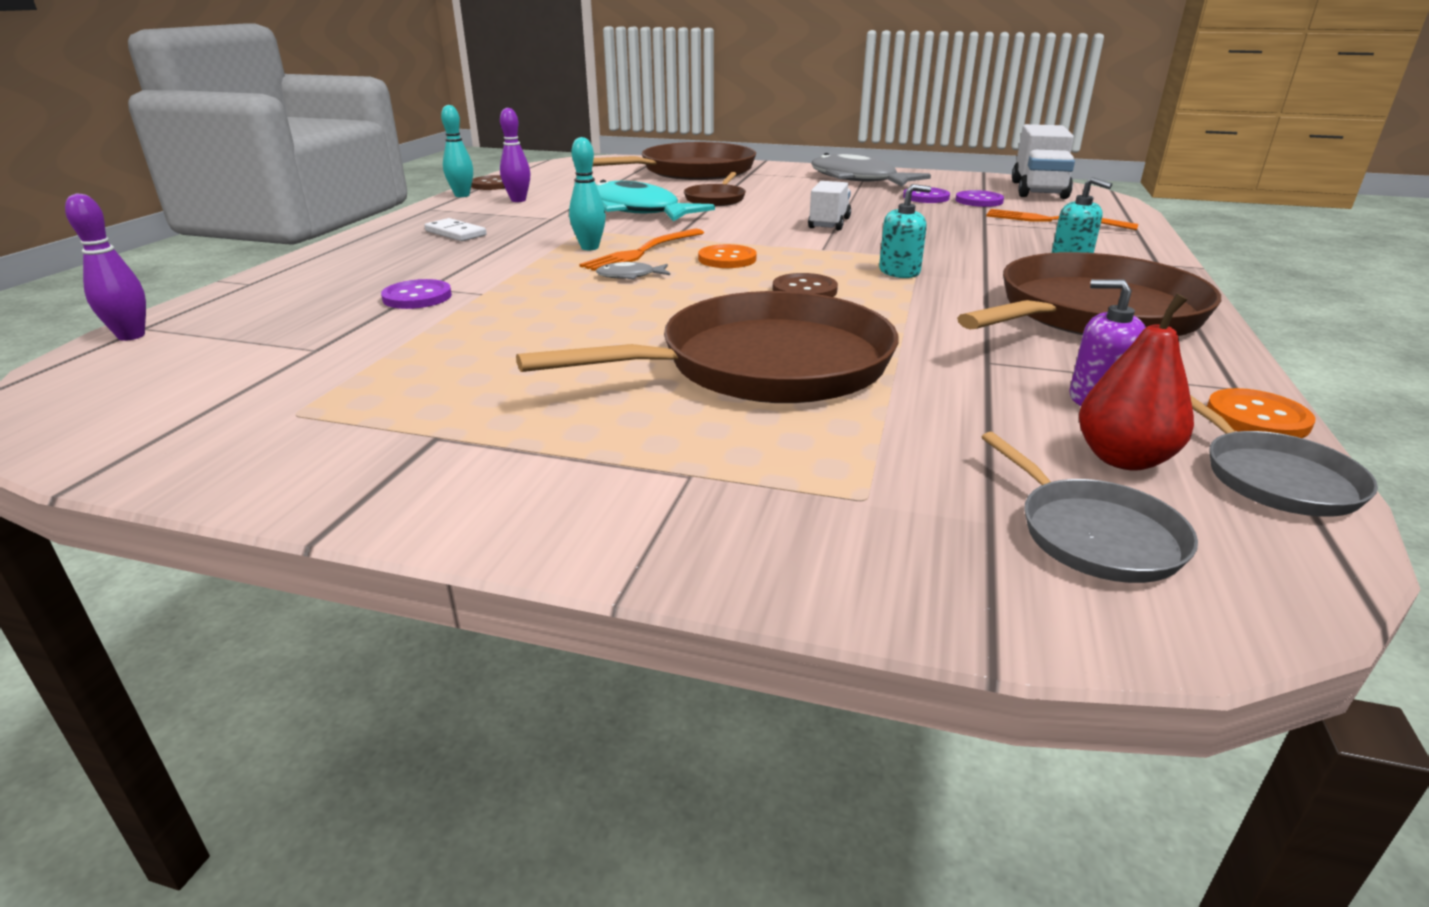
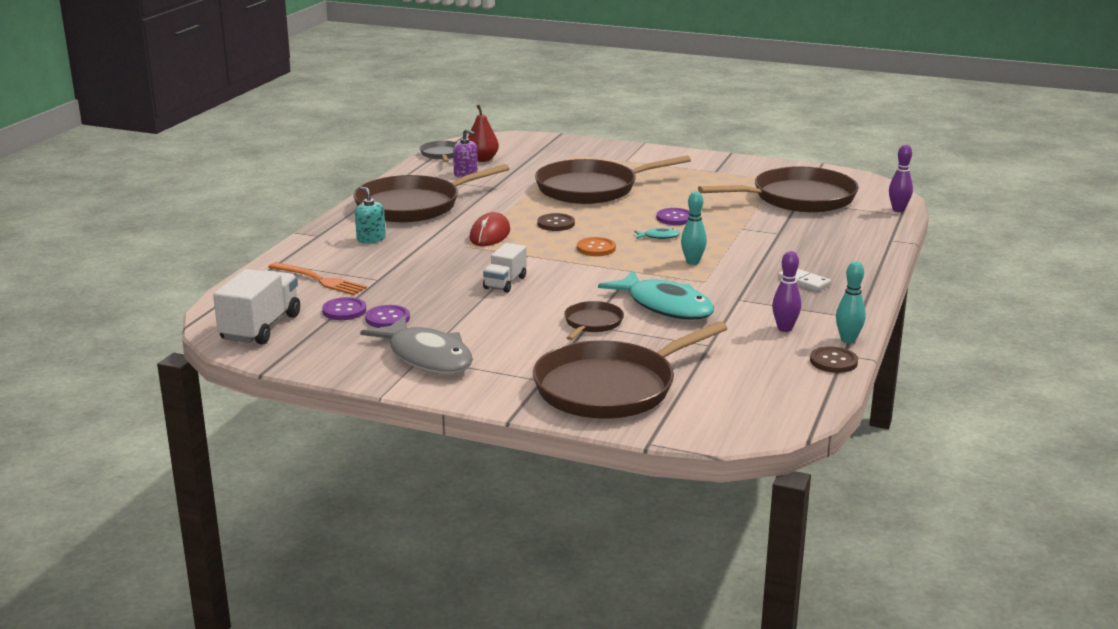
camera: 175 degrees left, 5 degrees down
purple button [381,279,452,309] -> purple button moved to [657,208,690,225]
orange fork [579,228,704,271] -> none
grey fish [596,262,670,280] -> turquoise fish [634,228,680,239]
turquoise soap dispenser [879,184,931,278] -> red mouse [470,212,510,246]
grey pan [982,432,1198,583] -> none
orange button [1207,388,1315,438] -> none
none -> brown pan [698,166,859,212]

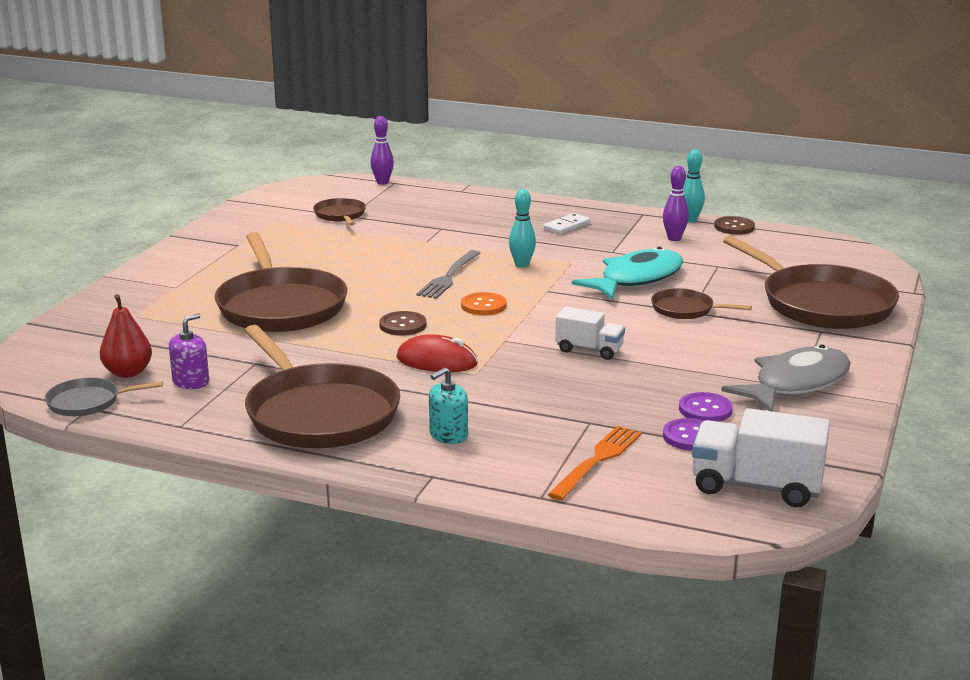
camera: 90 degrees left, 0 degrees up
turquoise fish [634,228,680,239] -> grey fork [417,250,480,299]
purple button [657,208,690,225] -> none
brown pan [698,166,859,212] -> brown pan [313,198,366,226], size x0.47

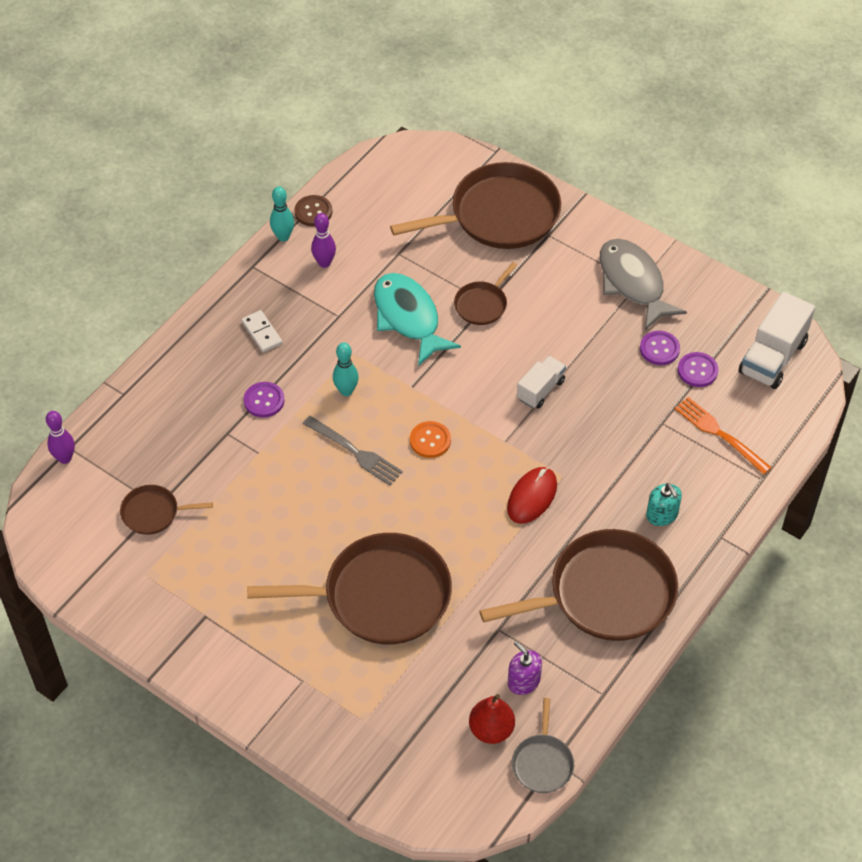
camera: 75 degrees left, 30 degrees up
brown button [379,311,426,336] -> none
none -> purple button [244,382,285,418]

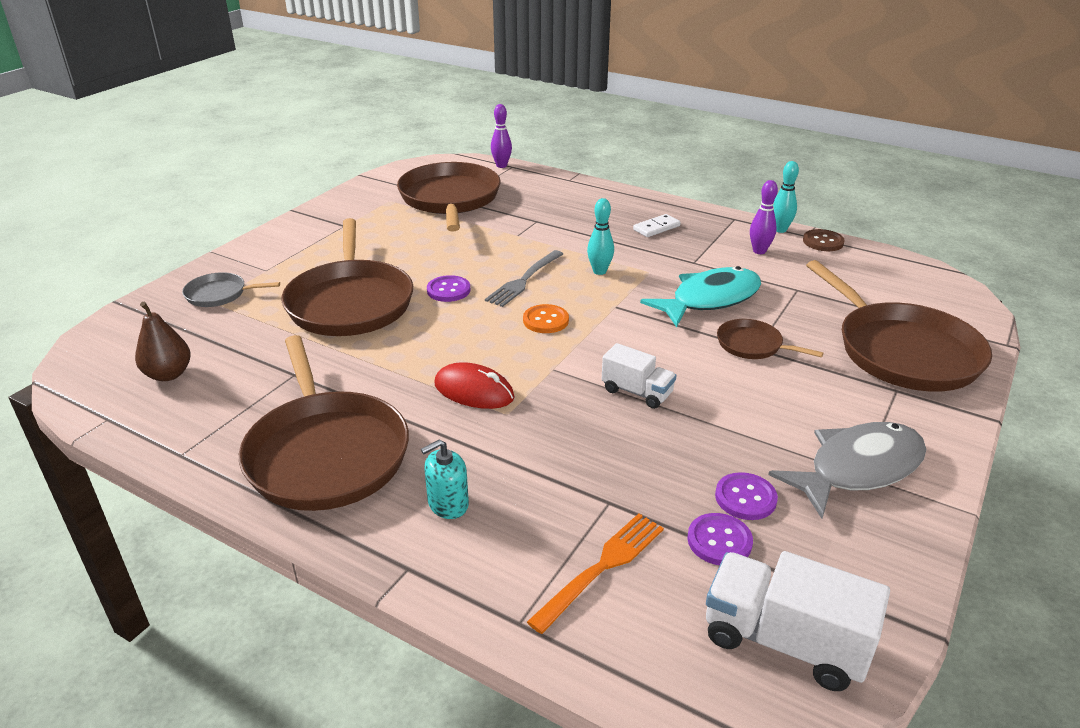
camera: 85 degrees right, 20 degrees down
brown pan [120,485,213,535] -> brown pan [397,162,501,231], size x2.12
purple button [244,382,285,418] -> purple button moved to [427,275,470,302]
red pear [469,694,515,744] -> brown pear [135,302,191,381]
purple soap dispenser [508,641,542,695] -> none
grey pan [512,698,574,793] -> grey pan moved to [182,272,280,307]

